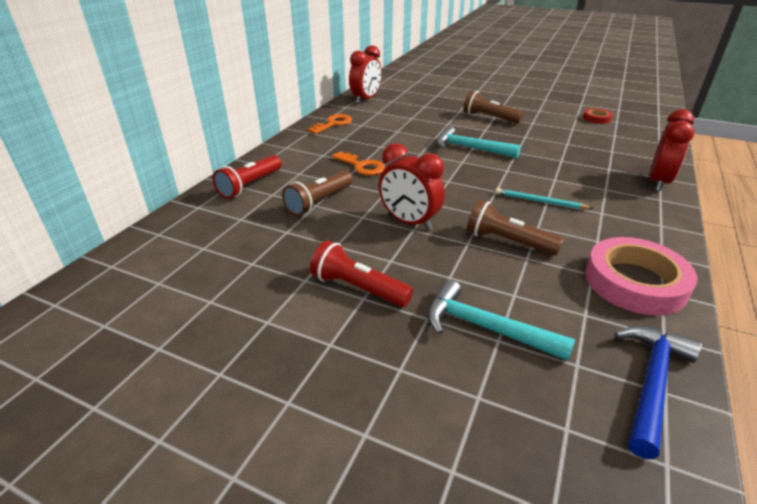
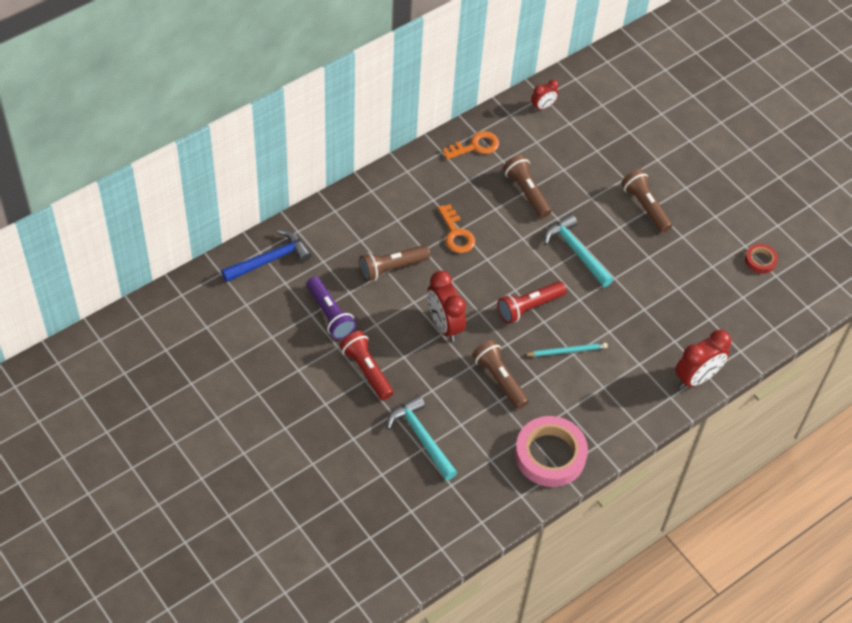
camera: 25 degrees right, 20 degrees up
red flashlight [213,155,282,199] -> red flashlight moved to [497,281,567,324]
red clock [349,45,382,104] -> red clock [531,80,559,111], size x0.56
turquoise pencil [495,188,594,209] -> turquoise pencil turned 120 degrees clockwise [524,343,608,357]
blue hammer [615,326,702,459] -> blue hammer moved to [221,230,311,282]
none -> purple flashlight [307,277,357,339]
none -> brown flashlight [503,155,551,218]

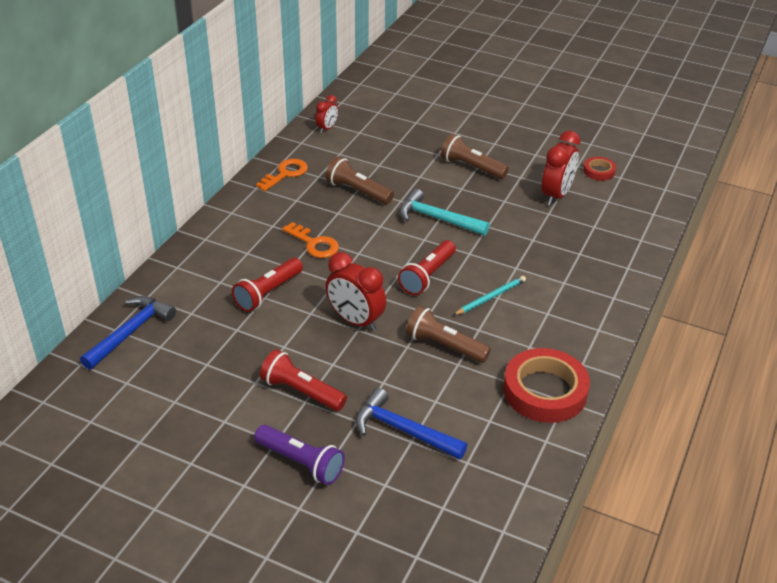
camera: 25 degrees left, 15 degrees down
purple flashlight [307,277,357,339] -> purple flashlight moved to [254,425,345,485]
brown flashlight [359,245,430,282] -> red flashlight [232,258,303,312]
turquoise hammer [387,395,457,481] -> blue hammer [356,388,467,459]
pink tape [515,416,588,487] -> red tape [504,348,590,423]
red clock [675,330,731,389] -> red clock moved to [542,131,581,206]

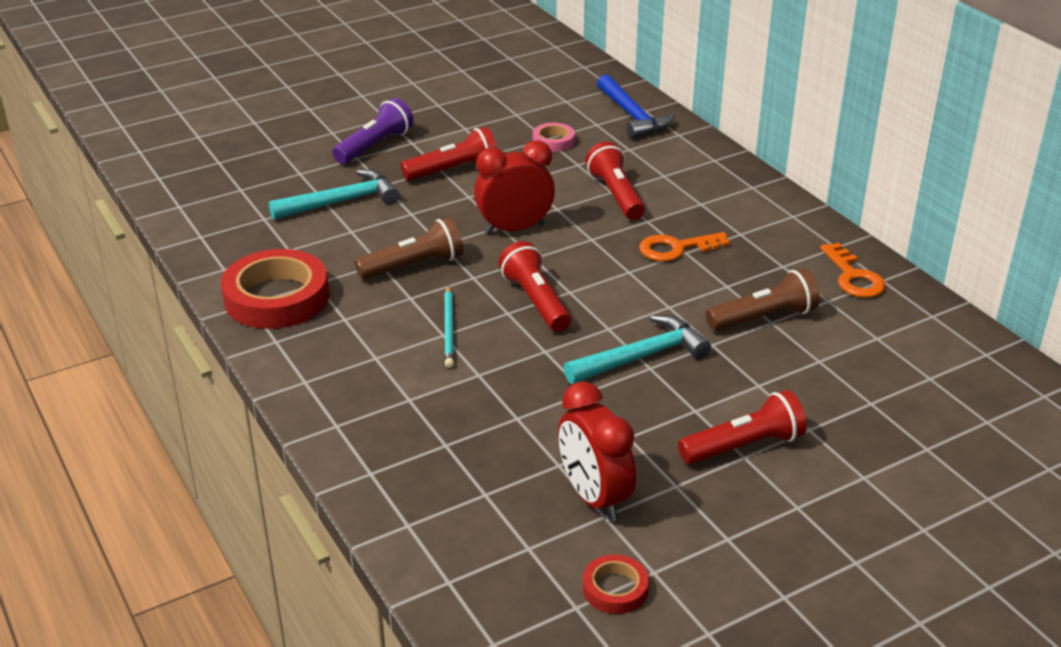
camera: 125 degrees right, 5 degrees down
purple flashlight [254,425,345,485] -> purple flashlight turned 150 degrees clockwise [332,98,414,164]
red clock [315,95,338,133] -> none
blue hammer [356,388,467,459] -> turquoise hammer [269,170,399,220]
brown flashlight [441,134,509,179] -> red flashlight [678,390,807,464]
none -> pink tape [533,123,575,152]

